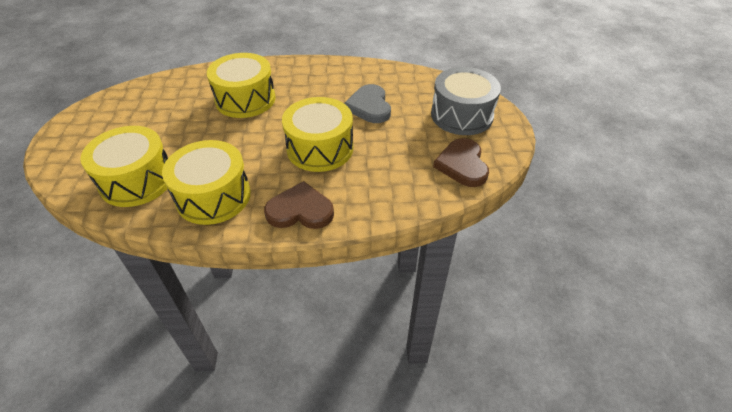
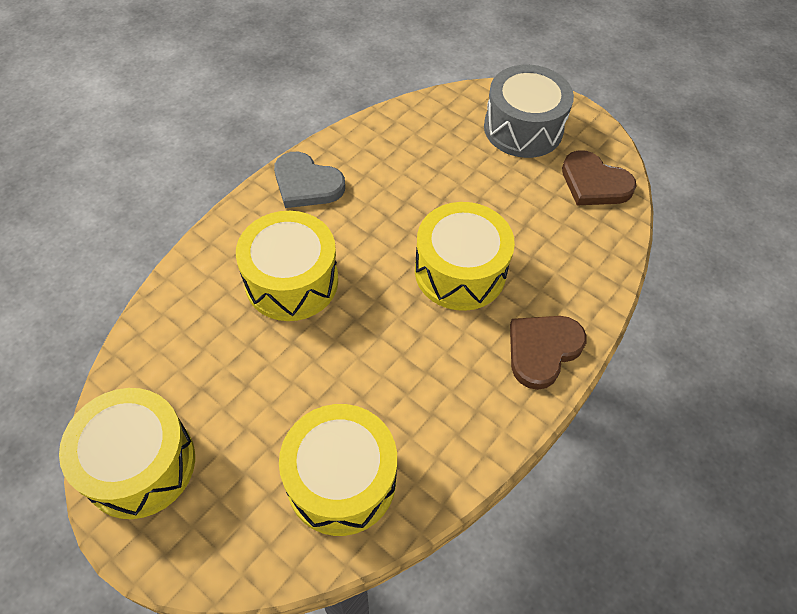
camera: 50 degrees left, 10 degrees up
yellow drum [162,140,251,225] -> yellow drum moved to [59,388,195,519]
grey heart [344,84,391,123] -> grey heart moved to [274,152,345,208]

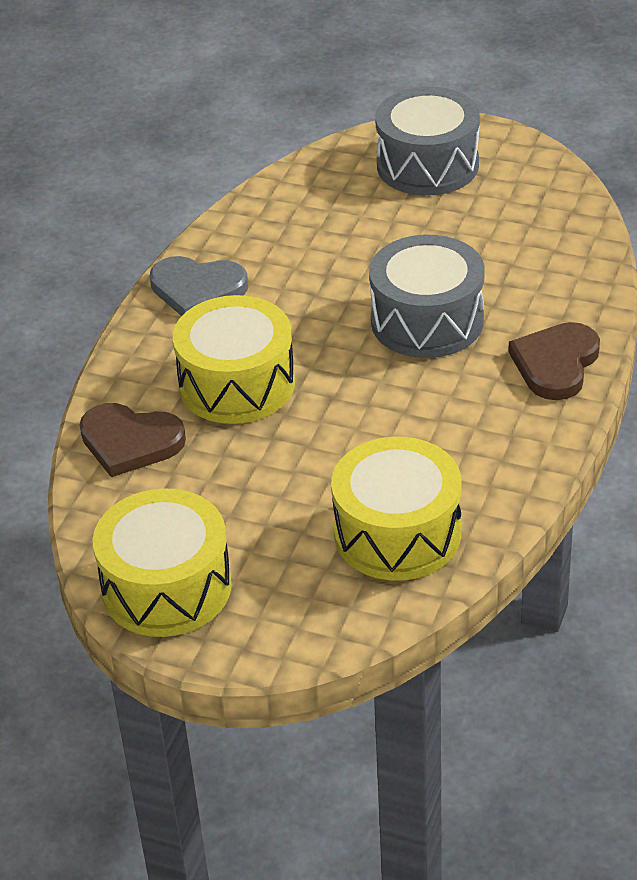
camera: 15 degrees left, 15 degrees down
yellow drum [415,202,515,311] -> grey drum [369,235,485,358]
brown heart [562,150,637,205] -> brown heart moved to [80,403,186,477]

